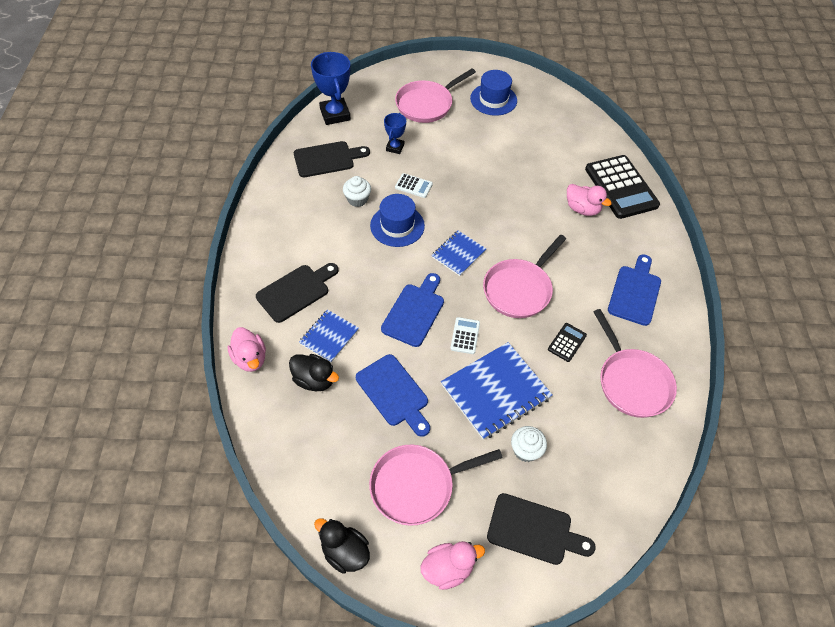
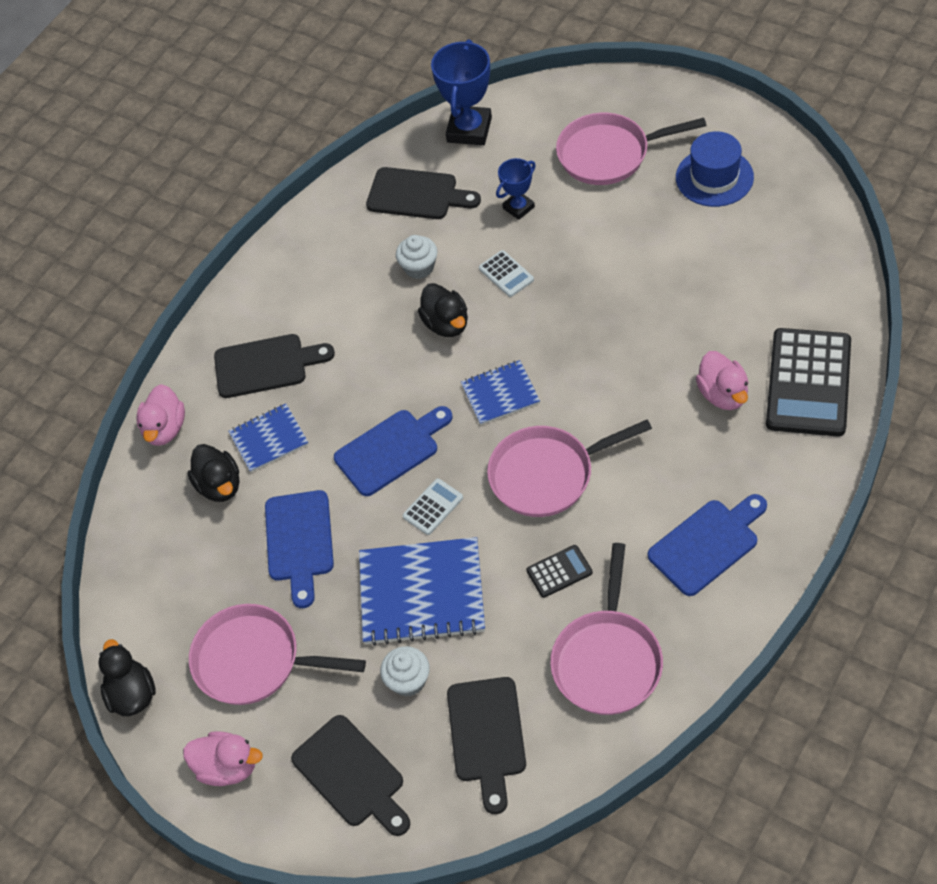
camera: 40 degrees right, 0 degrees up
blue hat [370,194,425,247] -> black duck [418,283,468,337]
none -> black cutting board [447,677,526,814]

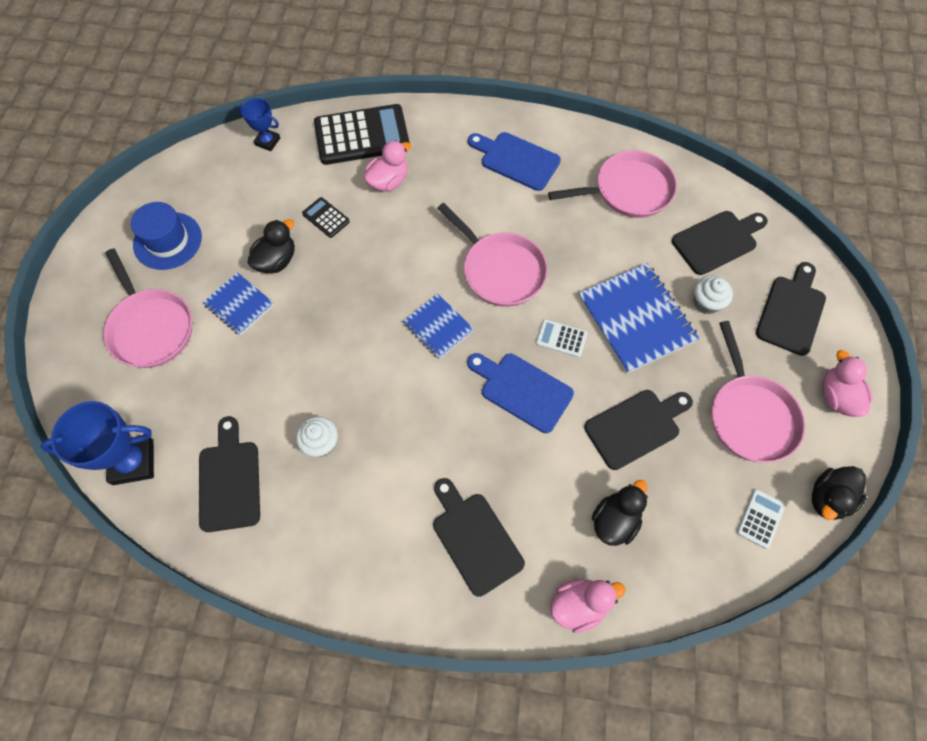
camera: 120 degrees left, 10 degrees up
blue notebook [228,404,309,472] -> blue notebook moved to [203,272,274,336]
blue cutting board [265,490,334,608] -> black cutting board [584,390,693,470]
black duck [418,283,468,337] -> black duck moved to [248,219,295,273]
white calculator [479,250,534,297] -> white calculator moved to [737,489,785,549]
blue trophy [496,158,536,220] -> blue trophy moved to [238,98,280,151]
black calculator [526,545,592,598] -> black calculator moved to [302,197,350,238]

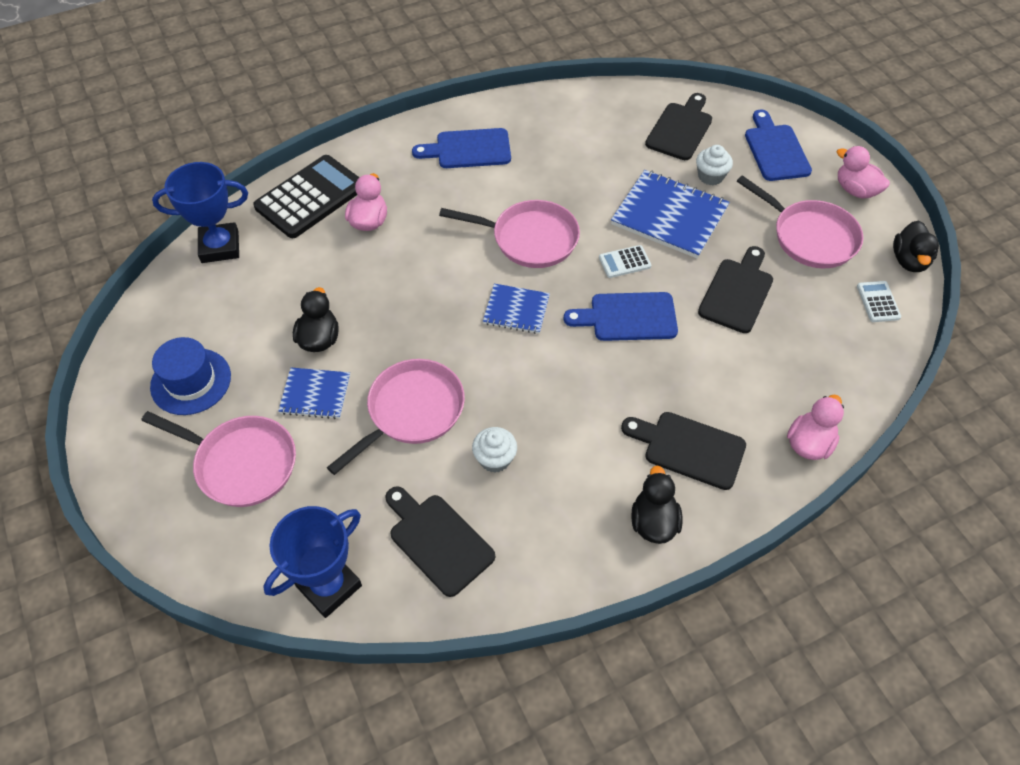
camera: 35 degrees left, 10 degrees down
blue trophy [238,98,280,151] -> blue trophy [152,162,248,263], size x1.76
black calculator [302,197,350,238] -> none
pink pan [548,150,677,218] -> pink pan moved to [327,359,465,475]
black duck [592,480,648,546] -> black duck moved to [632,465,682,544]
black cutting board [756,262,826,356] -> blue cutting board [745,110,812,181]

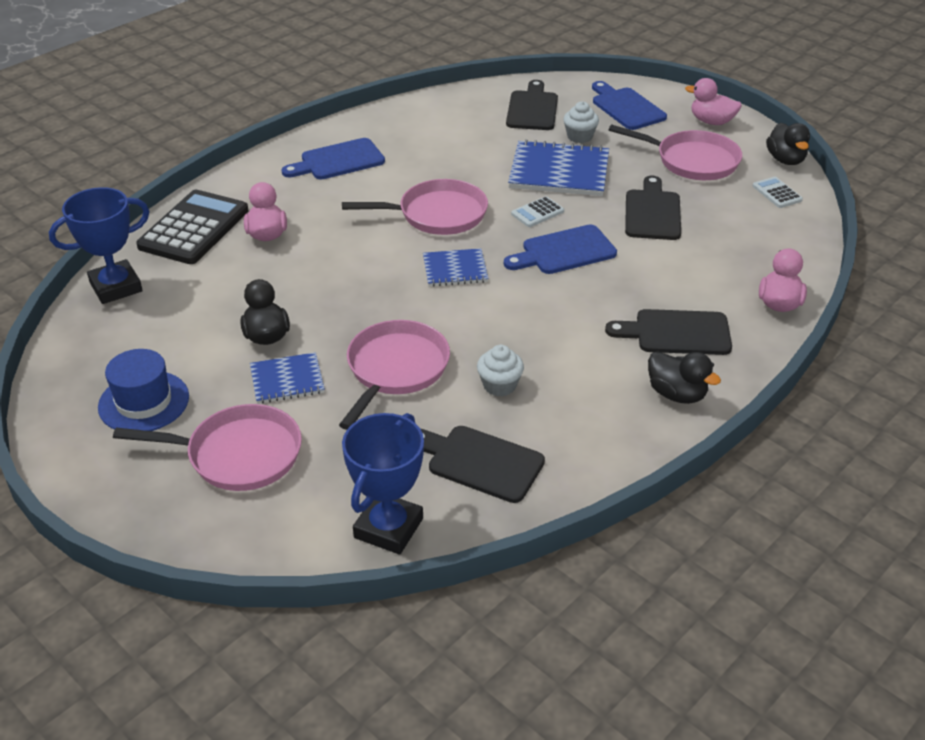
camera: 20 degrees left, 15 degrees down
black duck [632,465,682,544] -> black duck turned 150 degrees clockwise [648,351,721,404]

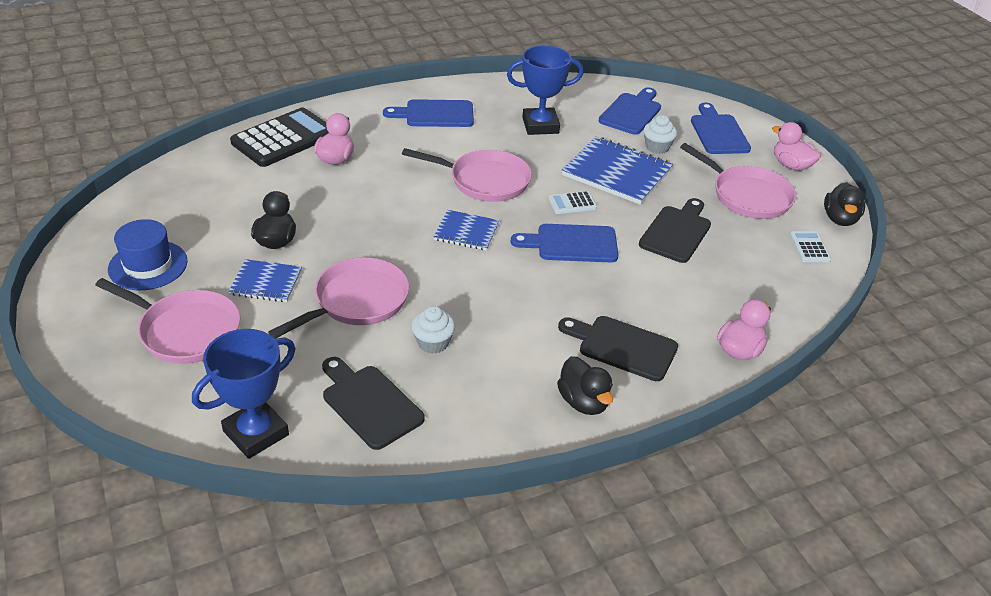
camera: 20 degrees right, 0 degrees up
blue trophy [49,187,150,304] -> blue trophy moved to [507,45,584,135]
black cutting board [506,80,558,130] -> blue cutting board [599,87,661,135]

